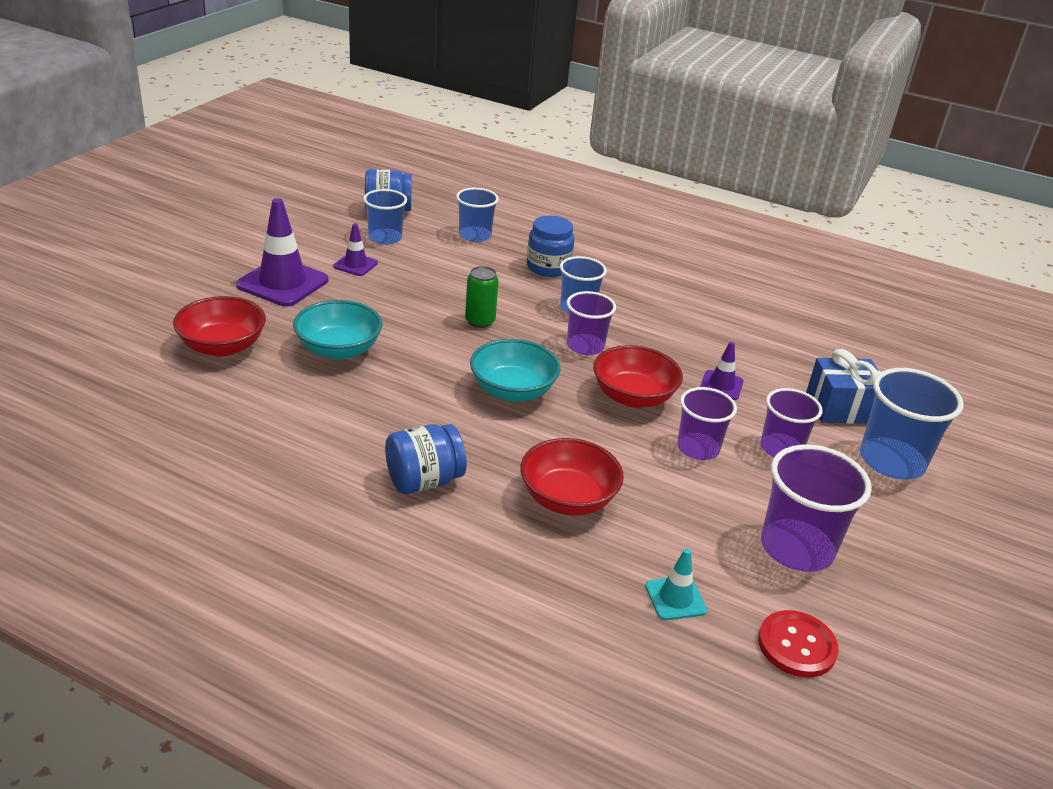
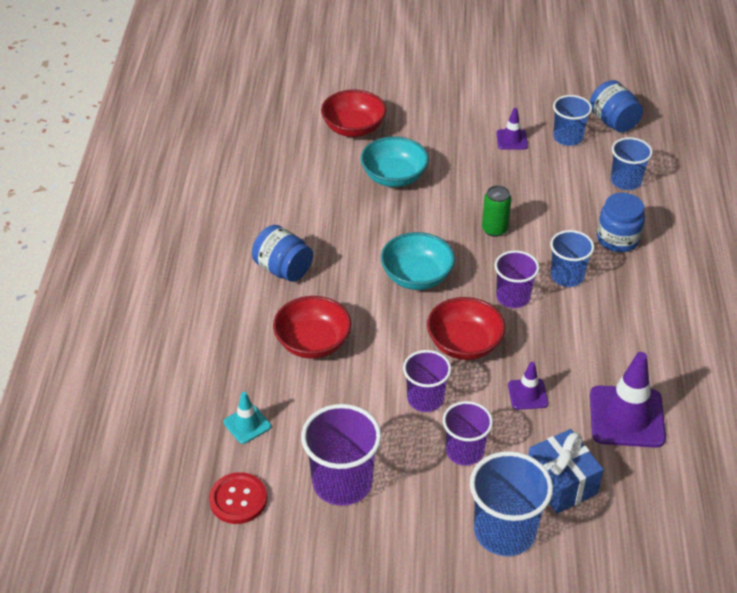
camera: 70 degrees right, 10 degrees up
purple traffic cone [236,198,328,307] -> purple traffic cone moved to [590,352,666,448]

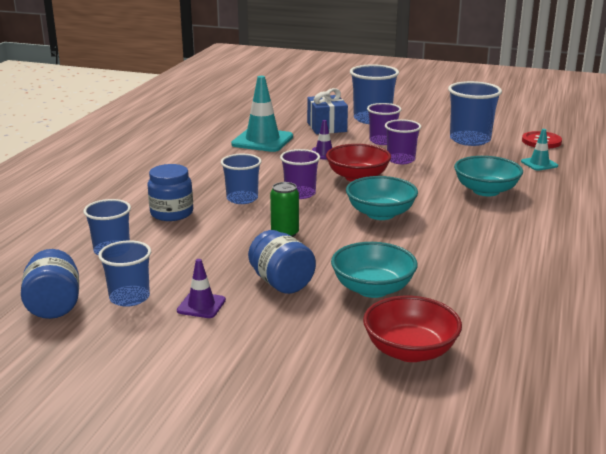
camera: 165 degrees left, 20 degrees down
blue jar [252,225,313,282] -> blue jar moved to [248,230,316,294]
red bowl [273,296,351,359] -> turquoise bowl [454,156,523,196]
purple cup [301,404,381,506] -> blue cup [448,81,502,146]
purple traffic cone [590,352,666,448] -> turquoise traffic cone [231,76,293,152]

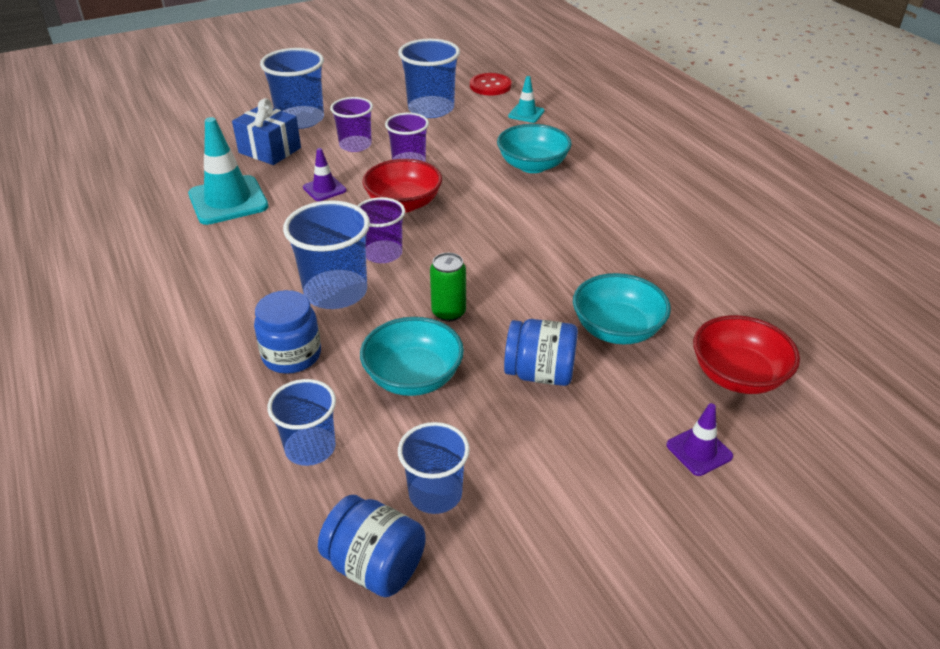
camera: 45 degrees left, 15 degrees up
purple traffic cone [177,259,226,318] -> purple traffic cone moved to [666,403,733,476]
blue cup [221,154,262,204] -> blue cup [283,200,370,309], size x1.54
turquoise bowl [346,176,418,220] -> turquoise bowl moved to [360,317,464,396]

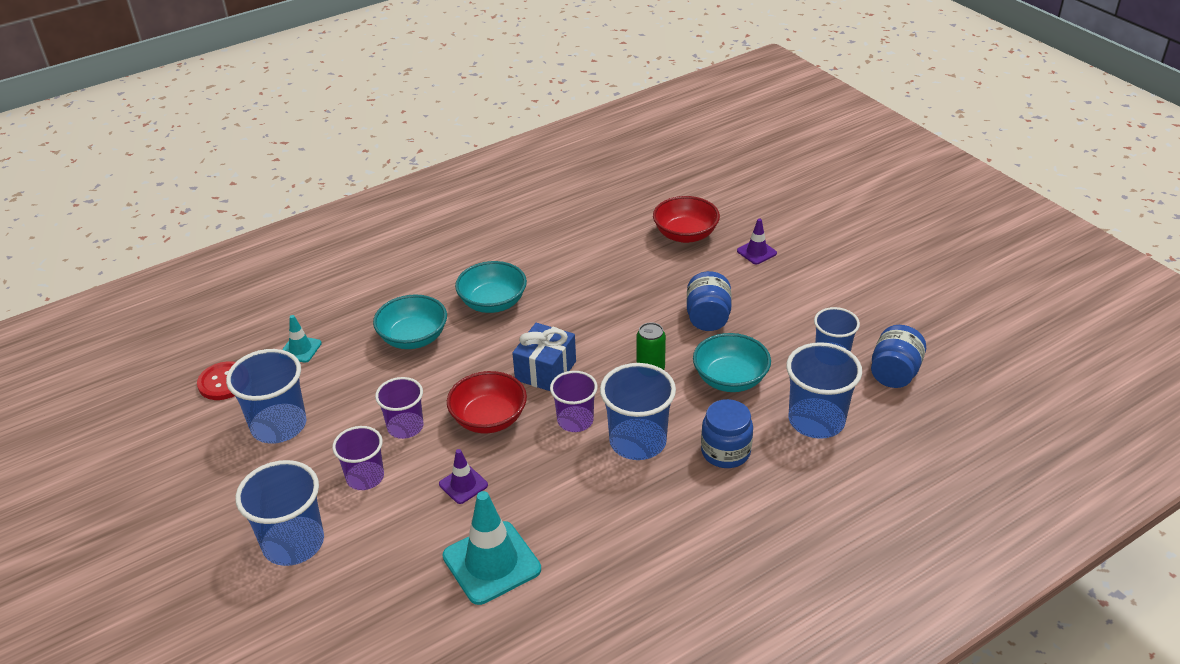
camera: 95 degrees left, 0 degrees up
blue gift [232,98,301,165] -> blue gift moved to [512,323,576,391]
blue cup [267,379,336,466] -> blue cup [786,342,862,439], size x1.54
turquoise bowl [573,273,671,344] -> turquoise bowl moved to [455,261,527,313]

